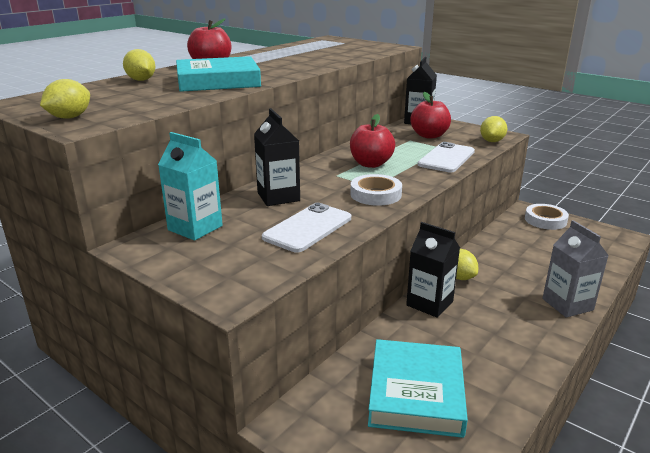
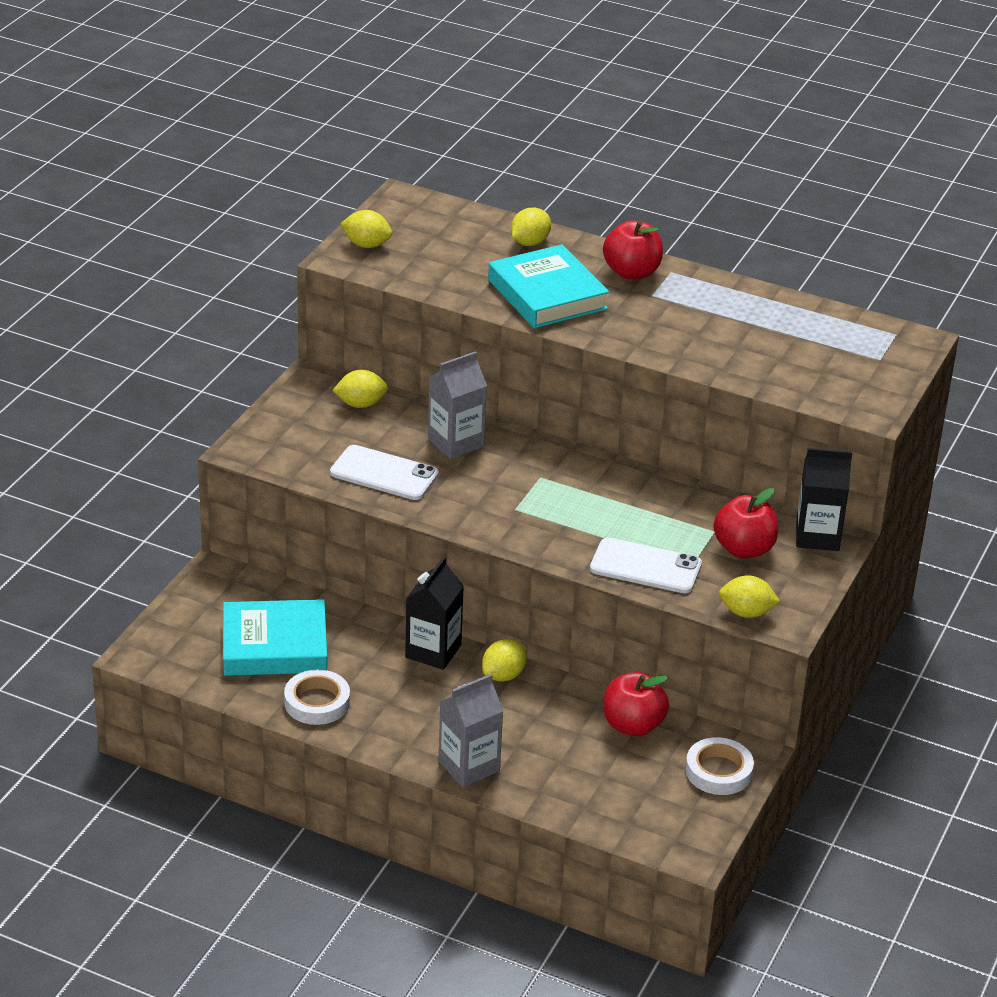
camera: 75 degrees right, 10 degrees up
turquoise carton [158,132,223,240] -> yellow lemon [332,370,388,408]
black carton [254,108,300,206] -> grey carton [428,351,487,459]
red apple [350,114,395,168] -> red apple moved to [604,672,669,736]
white tape [350,174,402,206] -> white tape moved to [284,670,350,725]

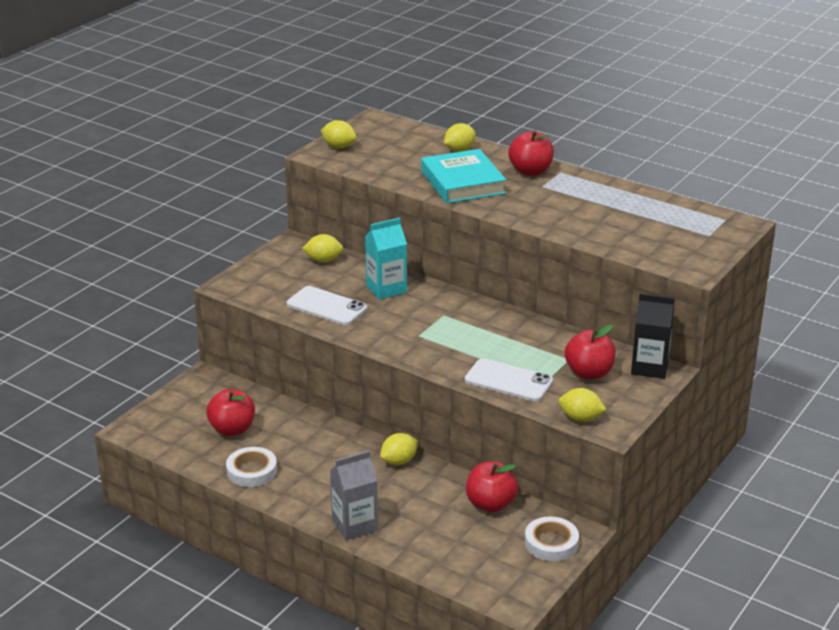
camera: 10 degrees right, 5 degrees down
turquoise book [223,599,327,676] -> red apple [206,389,255,436]
black carton [405,557,464,670] -> none
grey carton [428,351,487,459] -> turquoise carton [365,218,407,300]

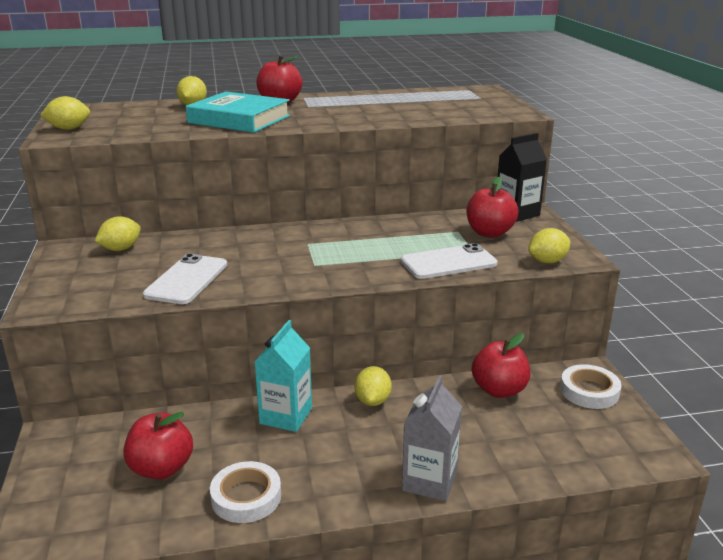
camera: 45 degrees left, 5 degrees down
white phone [287,286,367,325] -> white phone turned 60 degrees counterclockwise [143,254,227,304]
turquoise carton [365,218,407,300] -> turquoise carton moved to [255,320,312,432]

